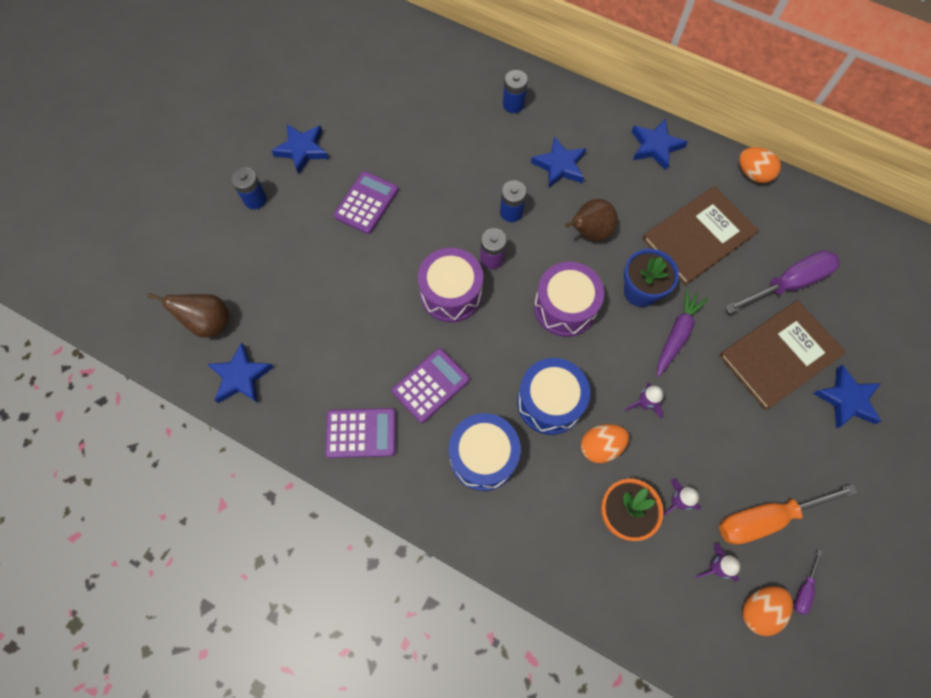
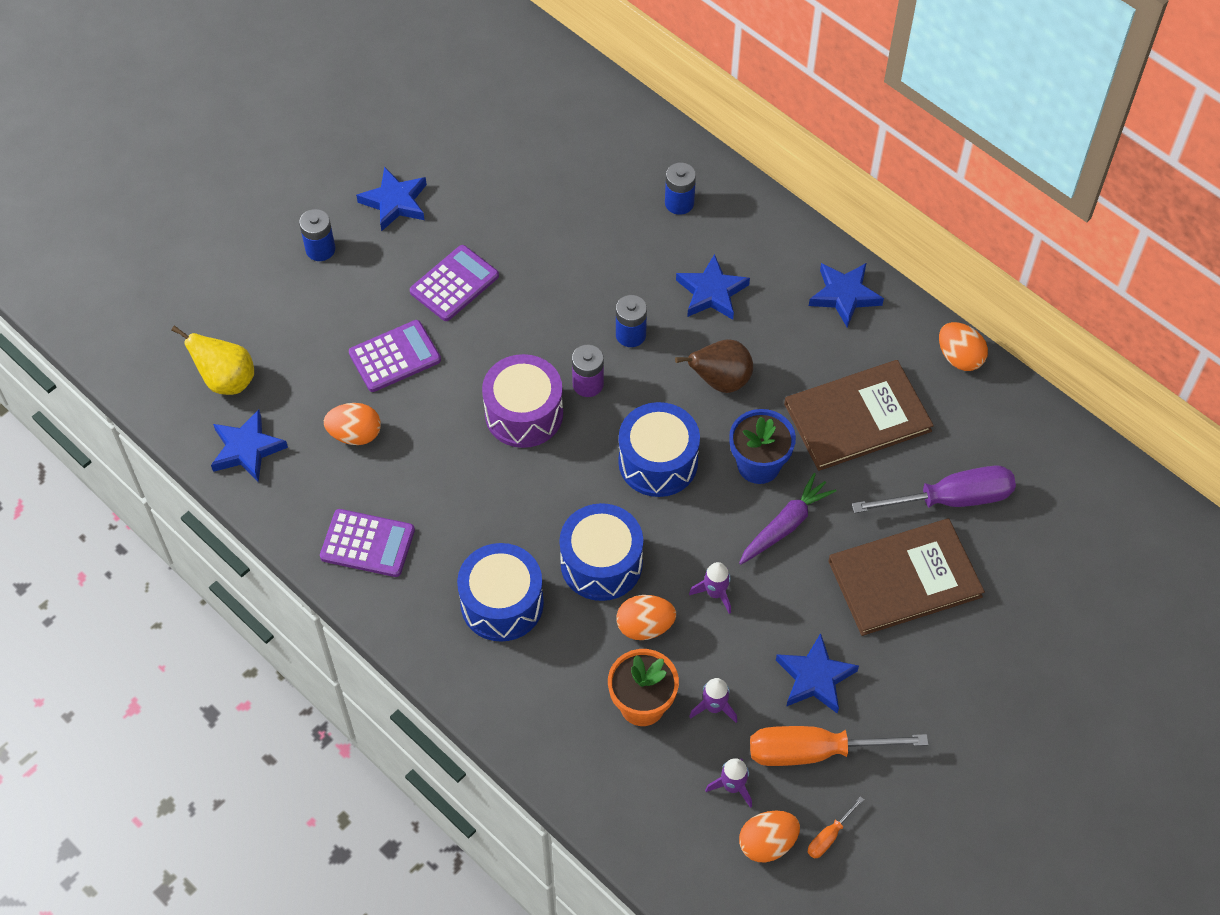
camera: 15 degrees right, 10 degrees down
brown pear [147,293,230,338] -> yellow pear [171,325,254,395]
purple calculator [392,348,470,423] -> purple calculator moved to [349,320,441,392]
purple drum [534,262,604,337] -> blue drum [618,402,700,497]
purple screwdriver [794,550,822,615] -> orange screwdriver [808,796,864,859]
blue star [813,365,882,428] -> blue star moved to [776,633,859,714]
none -> orange egg [324,403,381,445]

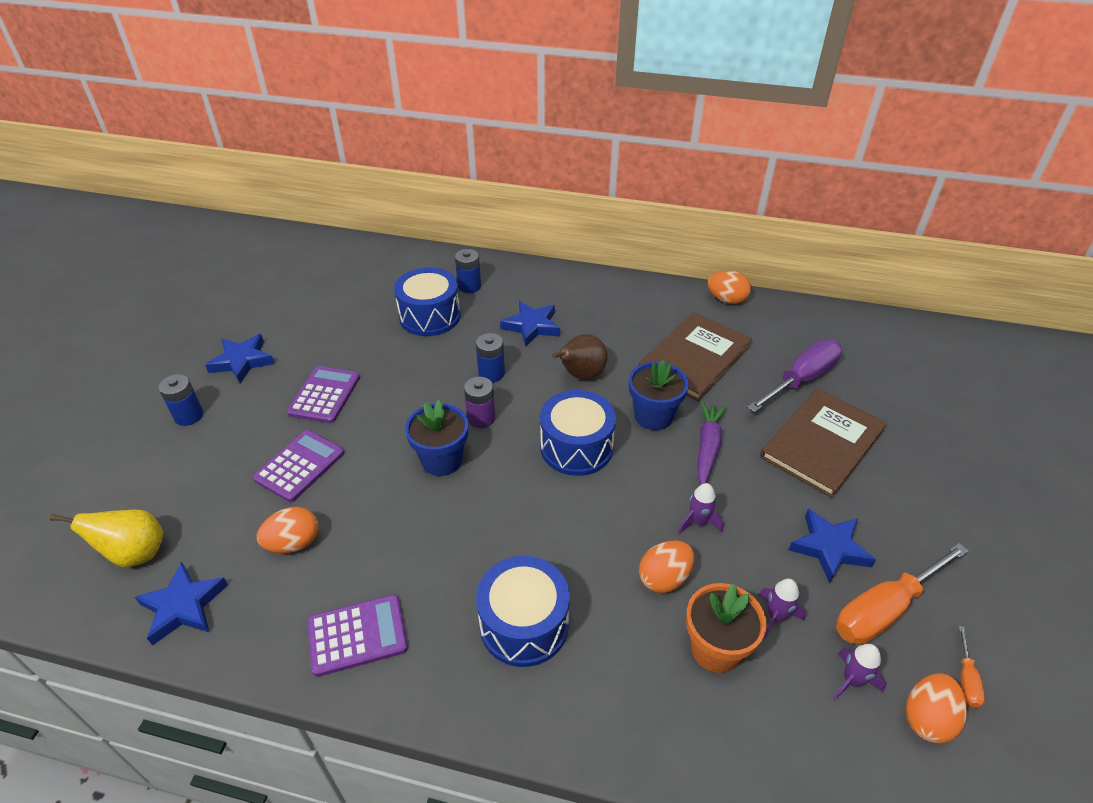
camera: 30 degrees left, 15 degrees down
purple drum [482,354,563,448] -> blue flower pot [405,400,468,476]
blue drum [560,503,643,601] -> blue drum moved to [394,267,461,336]
blue star [809,263,884,328] -> none

